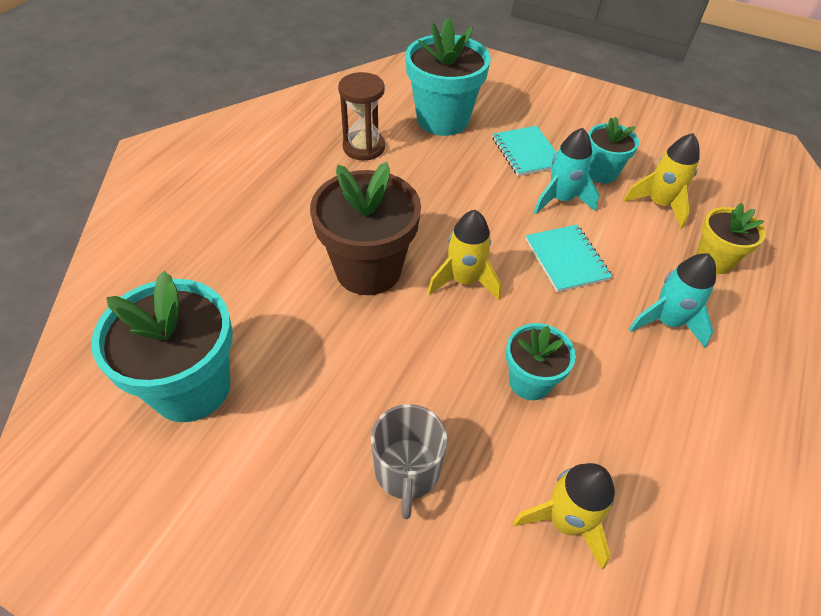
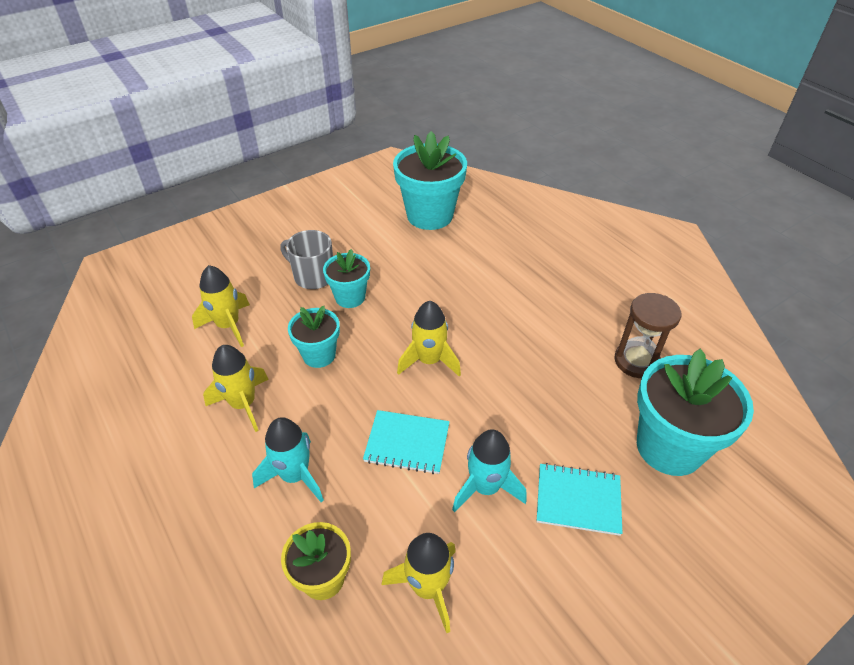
camera: 120 degrees right, 5 degrees down
brown flower pot [310,162,421,295] -> none
turquoise flower pot [588,117,639,184] -> turquoise flower pot moved to [323,249,370,308]
none -> yellow rocket [203,345,269,432]

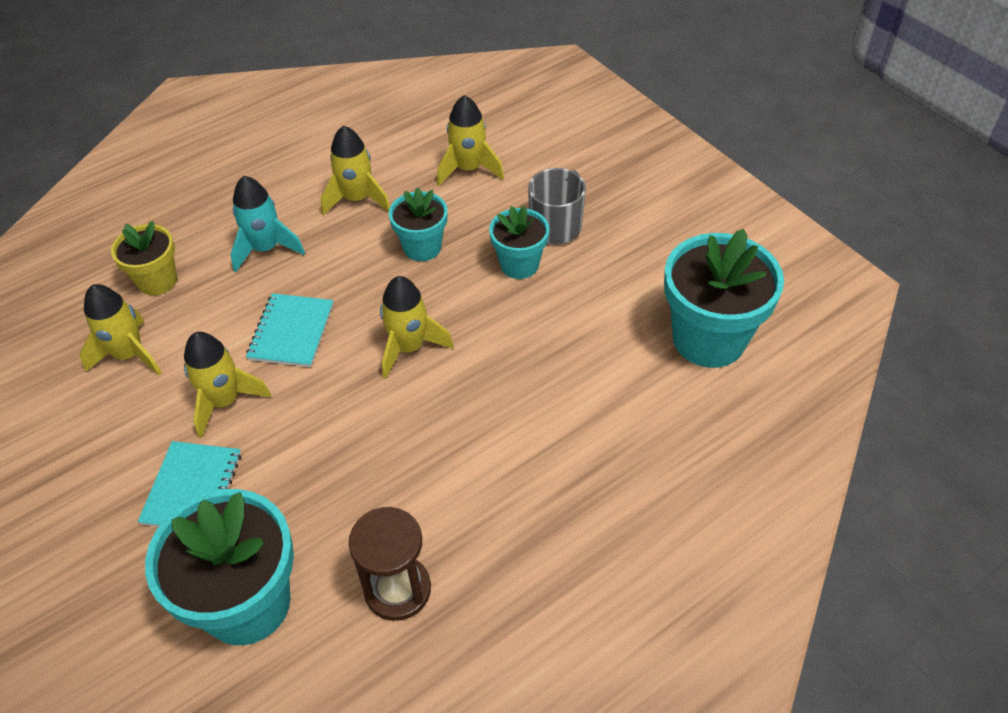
camera: 90 degrees right, 5 degrees up
turquoise rocket [452,429,527,512] -> yellow rocket [184,332,271,438]

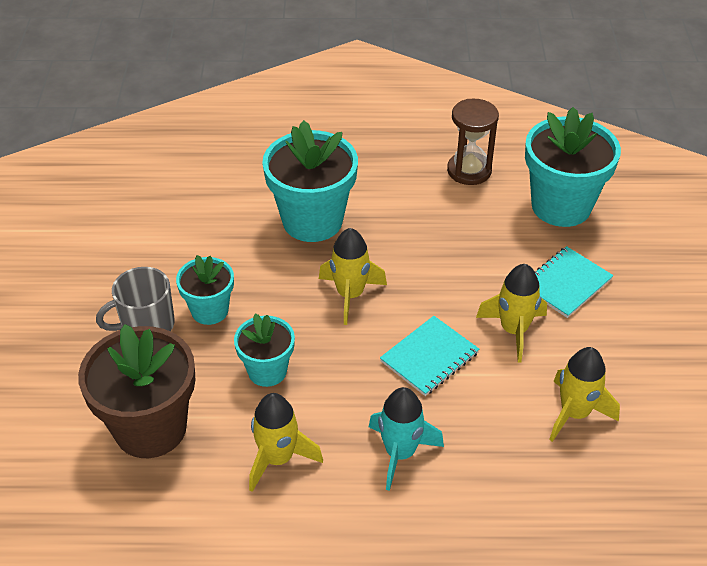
camera: 145 degrees left, 5 degrees down
yellow flower pot [111,221,177,295] -> none
yellow rocket [437,95,504,186] -> brown flower pot [78,324,195,458]
turquoise flower pot [664,229,784,368] -> turquoise flower pot moved to [262,120,358,242]

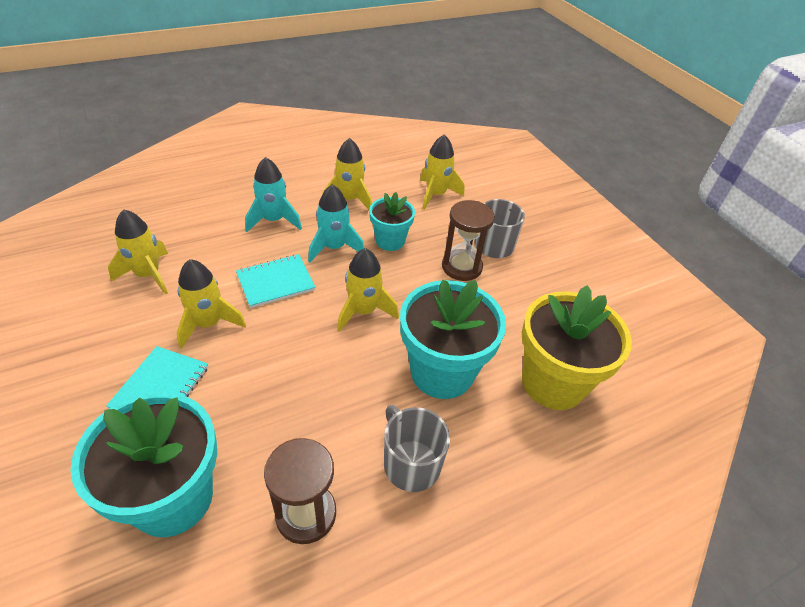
camera: 150 degrees right, 0 degrees up
brown flower pot [78,324,195,458] -> yellow rocket [420,135,464,210]
turquoise flower pot [176,255,234,325] -> brown hourglass [442,200,495,281]
turquoise notebook [380,316,479,396] -> turquoise notebook turned 45 degrees clockwise [236,254,315,308]
none -> turquoise rocket [308,185,364,263]
none -> grey mug [384,405,450,492]
none -> yellow flower pot [522,285,632,410]

